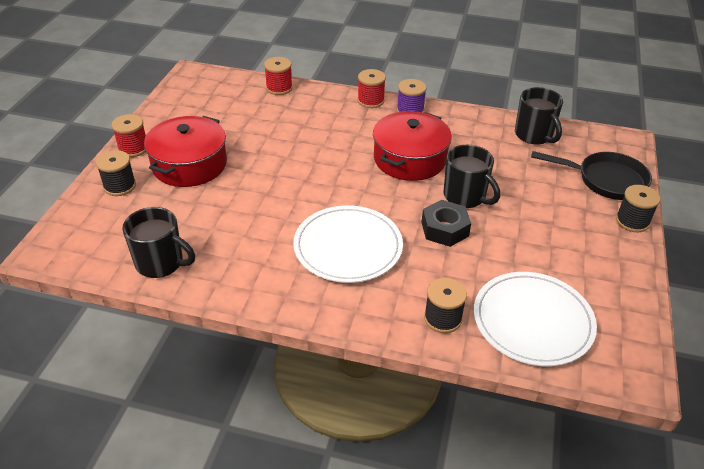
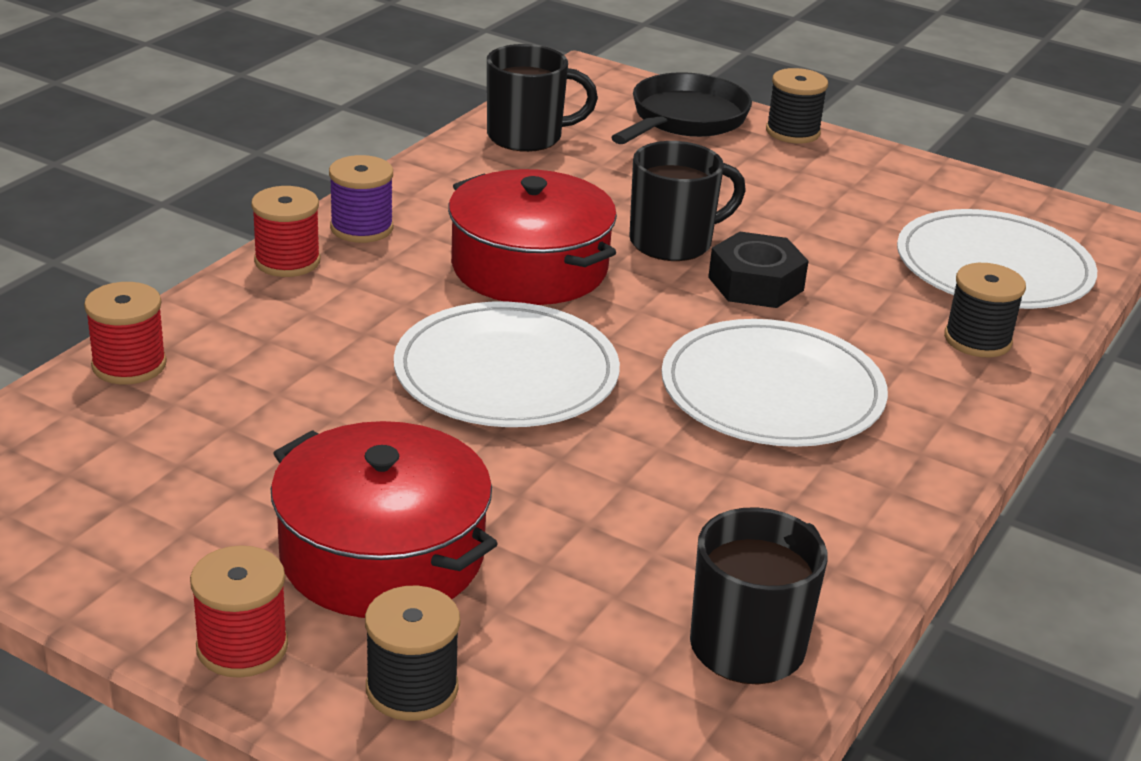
camera: 75 degrees left, 10 degrees down
none -> white plate [394,302,620,427]

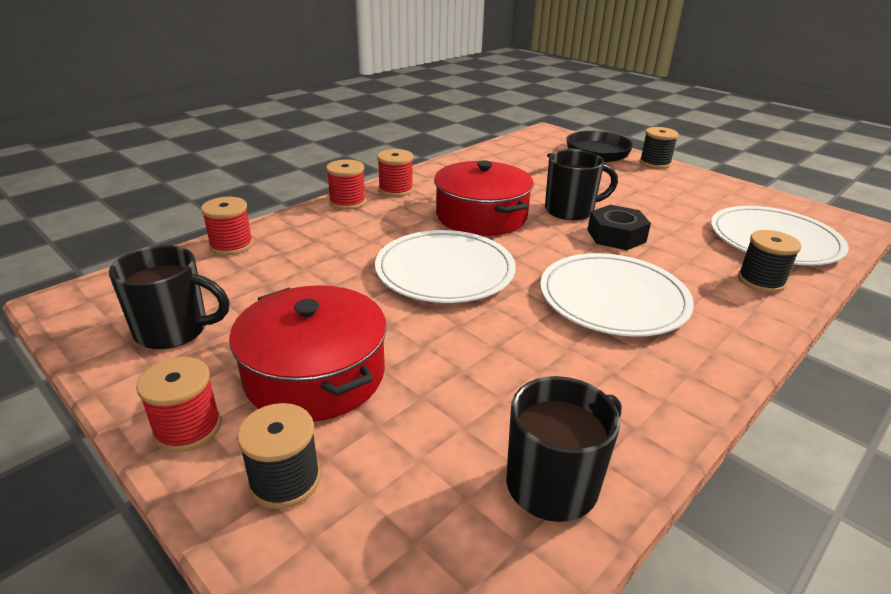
camera: 15 degrees right, 0 degrees up
purple spool [329,155,393,243] -> red spool [377,149,413,197]
black mug [487,44,598,152] -> black mug moved to [109,245,230,349]

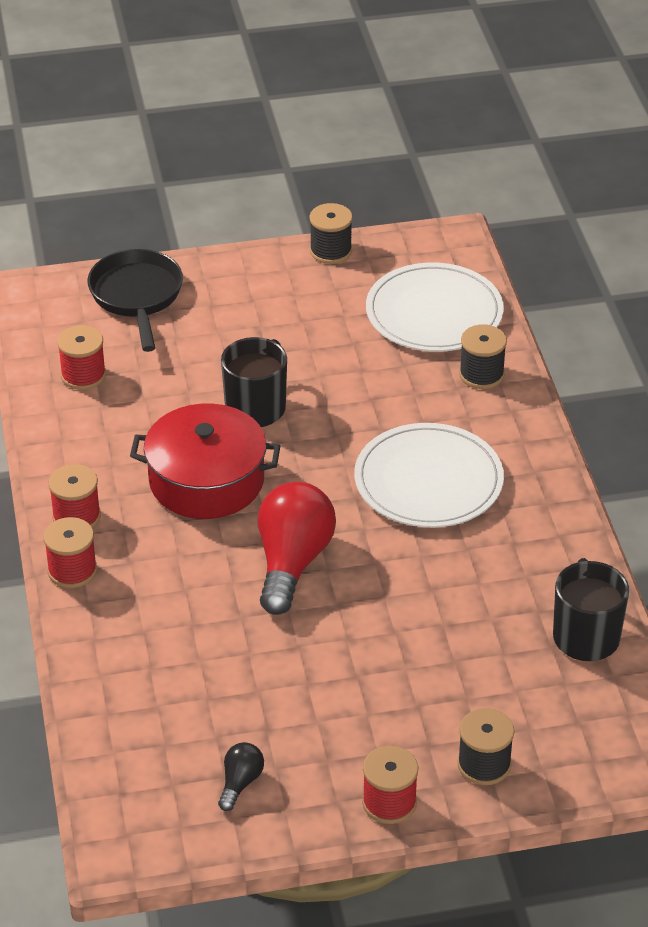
camera: 55 degrees left, 10 degrees up
black mug [109,245,230,349] -> black light bulb [218,742,264,811]
red spool [201,197,253,255] -> red spool moved to [57,325,106,390]
red pot [229,285,387,421] -> none
white plate [375,230,516,303] -> red light bulb [258,482,336,615]
black nut [587,205,651,250] -> none
black spool [640,127,679,169] -> black spool moved to [310,203,353,264]

